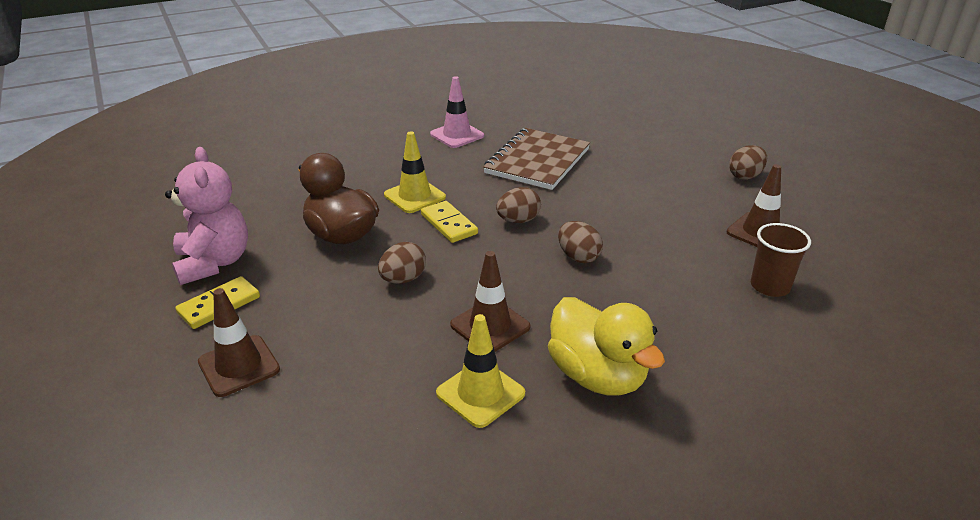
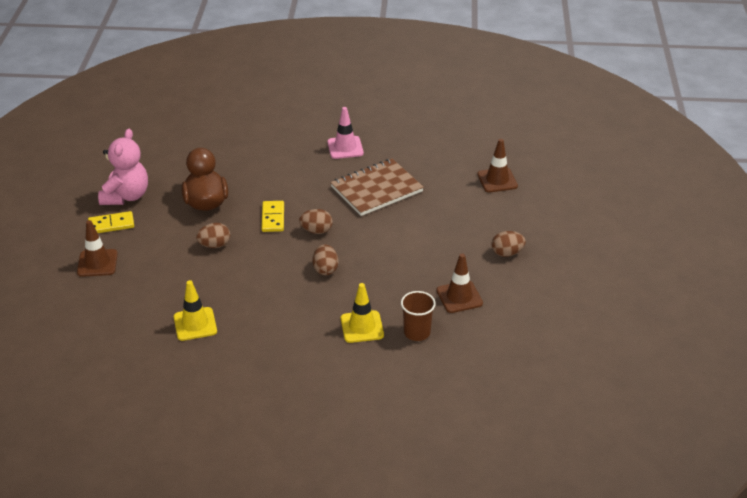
camera: 30 degrees right, 5 degrees up
yellow traffic cone [384,131,446,213] -> yellow traffic cone moved to [341,283,384,343]
brown traffic cone [450,251,530,352] -> brown traffic cone moved to [477,139,518,192]
yellow duck [548,297,665,395] -> none

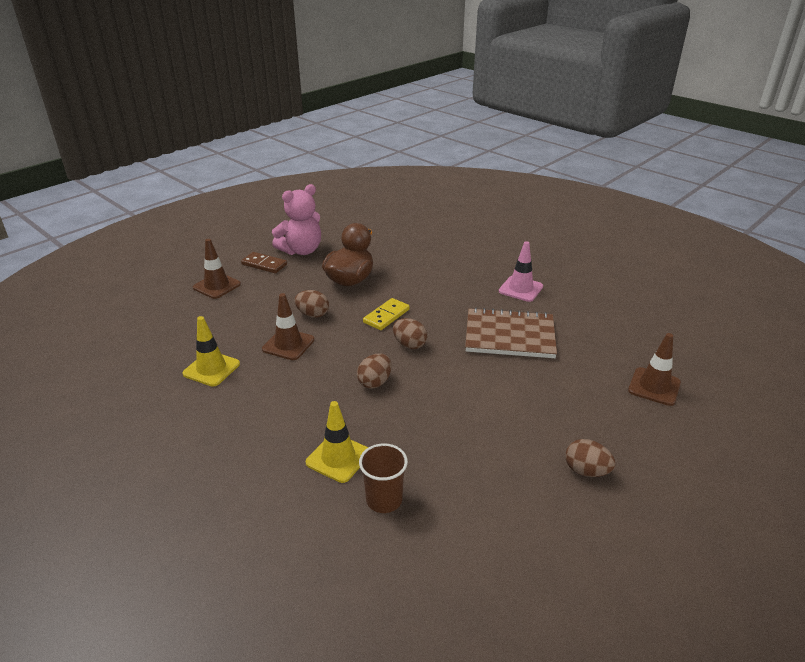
camera: 40 degrees right, 5 degrees down
yellow domino [88,211,134,233] -> brown domino [241,252,287,273]
brown traffic cone [436,254,483,313] -> brown traffic cone moved to [262,293,315,360]

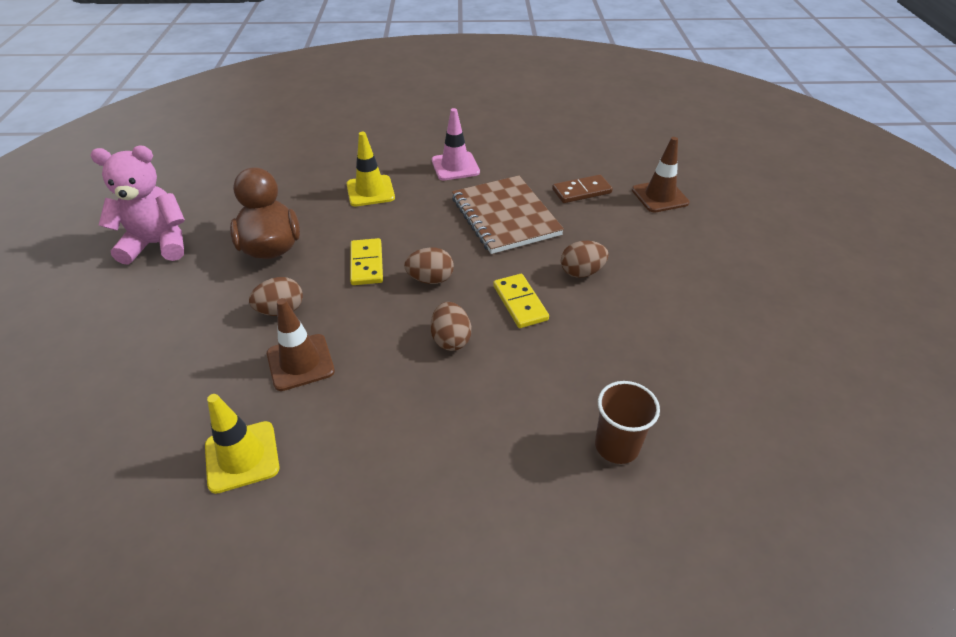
camera: 45 degrees left, 10 degrees up
brown traffic cone [193,239,241,299] -> none
brown domino [241,252,287,273] -> brown domino moved to [552,175,613,203]
pink teddy bear [272,184,321,255] -> pink teddy bear turned 105 degrees counterclockwise [91,146,185,265]
yellow traffic cone [306,401,368,483] -> yellow traffic cone moved to [346,132,395,206]
brown notebook [465,307,557,358] -> brown notebook turned 75 degrees counterclockwise [452,176,564,254]
brown egg [565,439,615,477] -> brown egg moved to [561,241,609,278]
none -> yellow domino [493,274,549,328]

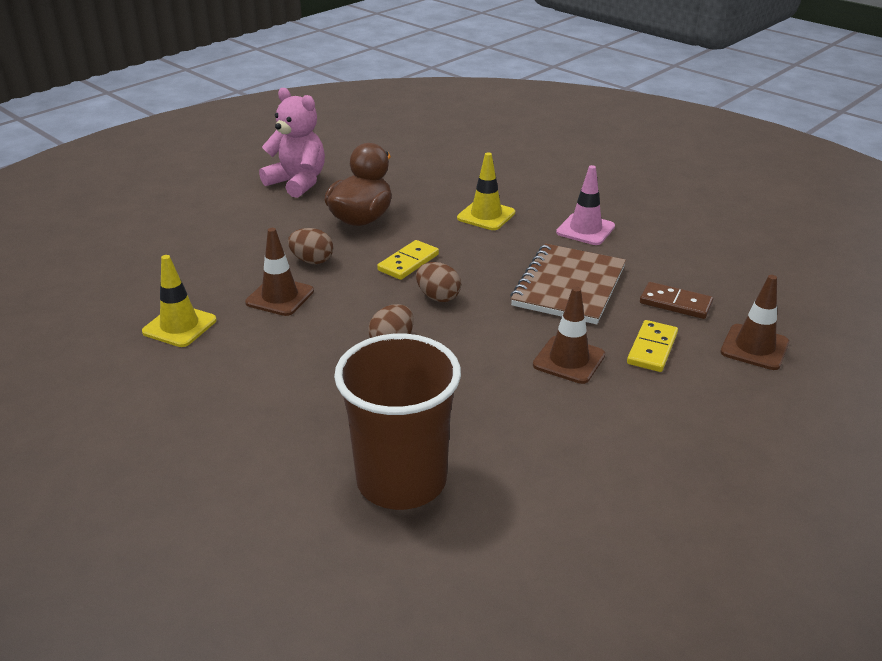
camera: 45 degrees right, 10 degrees down
yellow domino [493,274,549,328] -> yellow domino moved to [627,320,678,372]
brown egg [561,241,609,278] -> brown traffic cone [533,287,605,384]
brown cup [595,381,660,464] -> brown cup [334,334,461,510], size x1.94

